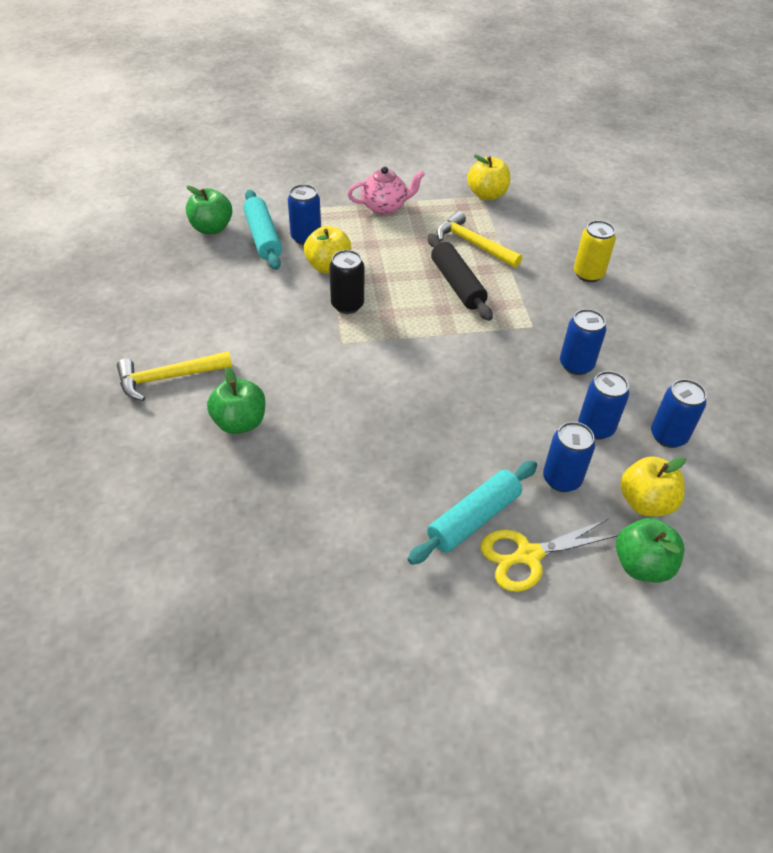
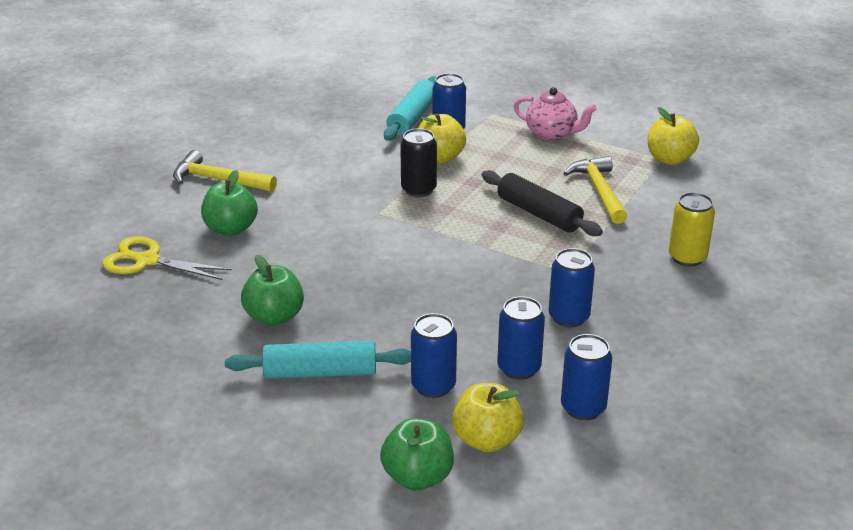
camera: 40 degrees right, 15 degrees down
green apple [186,186,232,234] -> green apple moved to [241,255,304,326]
black rolling pin [428,233,493,321] -> black rolling pin turned 60 degrees counterclockwise [482,170,603,236]
yellow scissors [481,519,618,592] -> yellow scissors moved to [102,236,232,280]

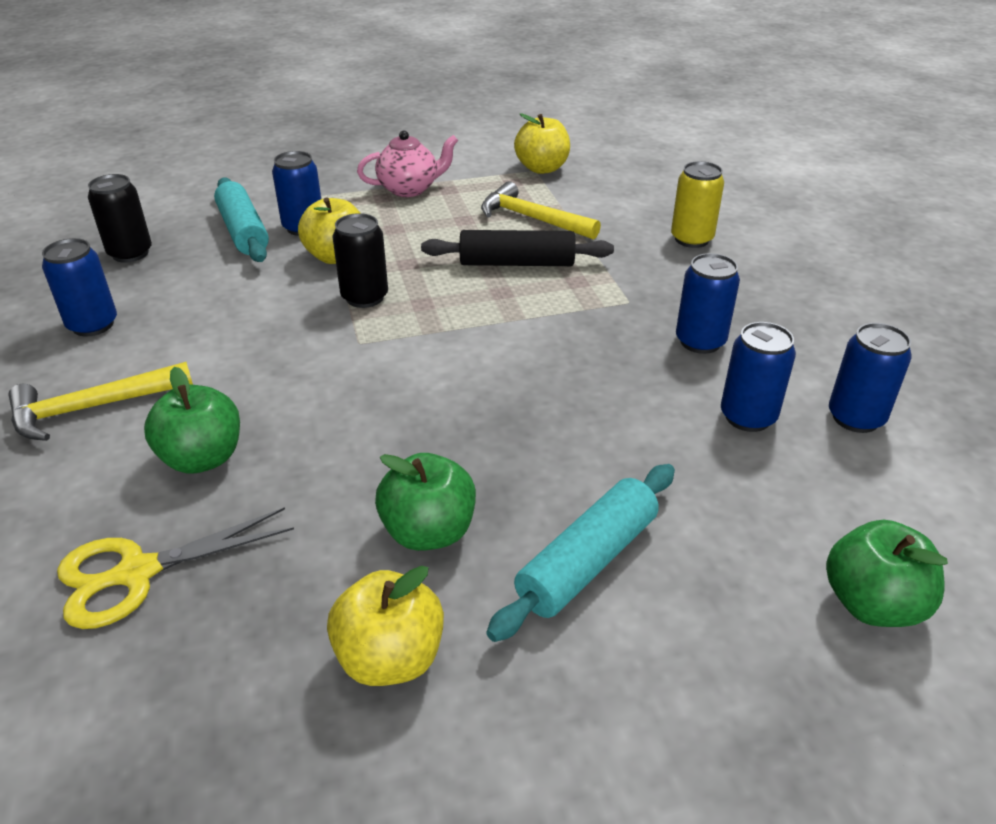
camera: 45 degrees left, 5 degrees up
blue can [411,313,457,398] -> blue can moved to [42,238,117,337]
yellow apple [452,383,524,452] -> yellow apple moved to [327,566,444,686]
none -> black can [88,174,152,263]

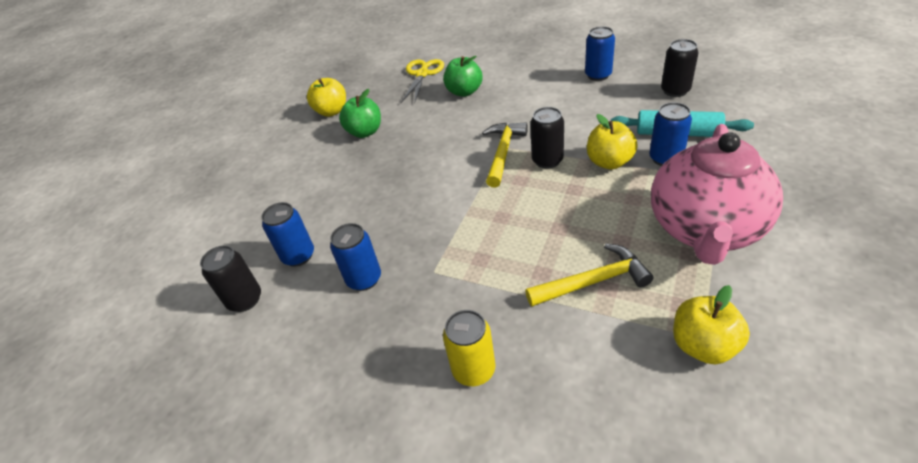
camera: 135 degrees right, 5 degrees up
yellow hammer [8,362,193,441] -> yellow hammer moved to [482,123,528,188]
pink teapot [357,130,458,197] -> pink teapot [651,124,783,265], size x1.95
black rolling pin [421,230,614,266] -> none
turquoise rolling pin [486,464,675,642] -> none
green apple [826,520,948,627] -> none
blue can [829,323,912,433] -> black can [200,245,261,312]

